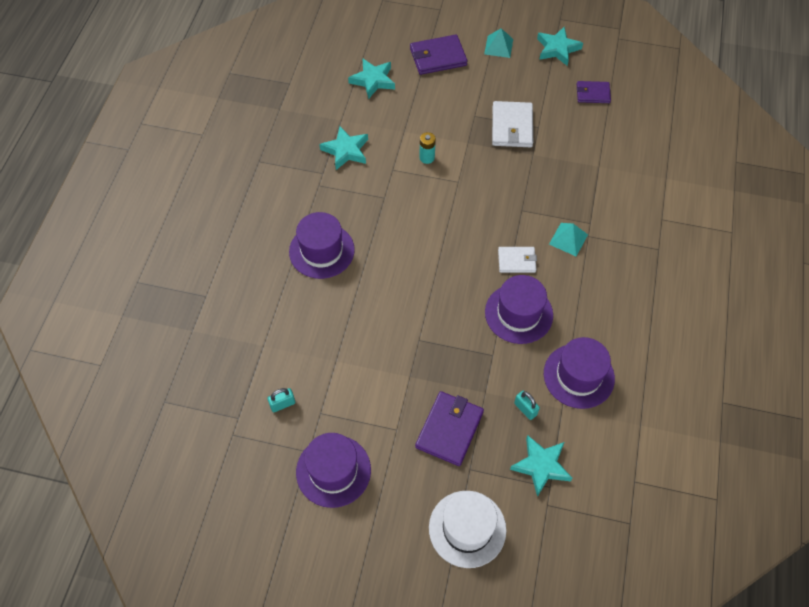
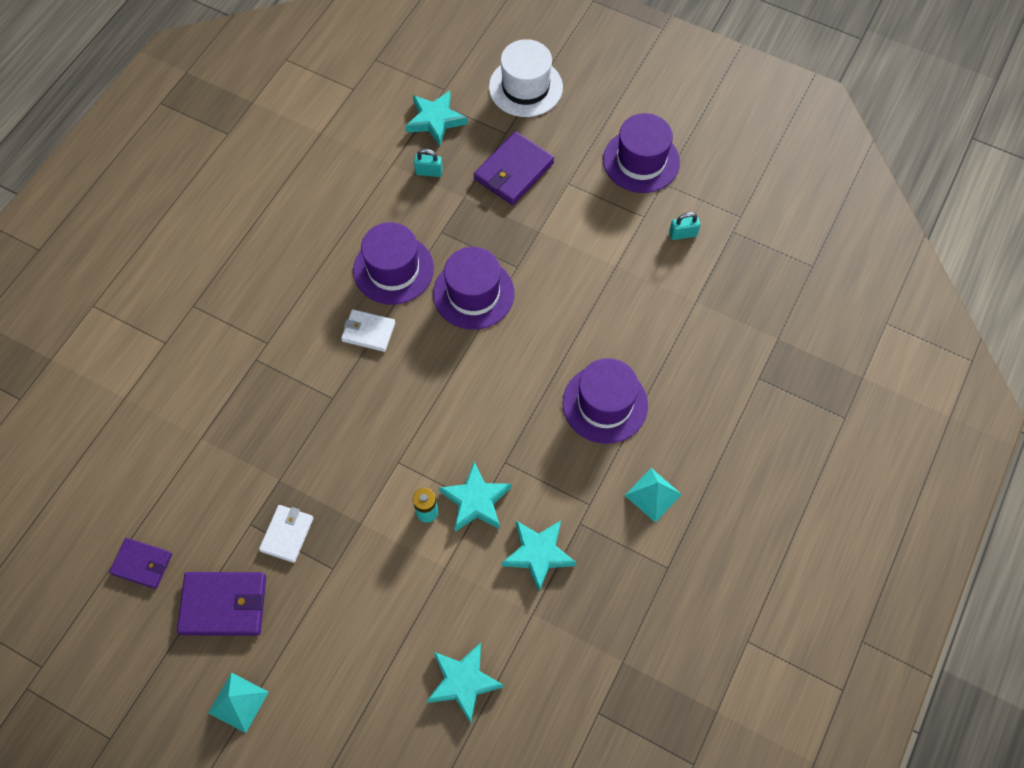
camera: 165 degrees left, 5 degrees up
purple wallet [410,35,468,75] -> purple wallet moved to [177,572,266,636]
white wallet [492,101,533,147] -> white wallet [259,505,314,563], size x0.63
turquoise padlock [514,391,540,420] -> turquoise padlock turned 60 degrees counterclockwise [414,149,443,177]
turquoise star [537,27,583,66] -> turquoise star moved to [439,462,511,532]
purple hat [544,337,615,409] -> purple hat moved to [433,247,514,330]
turquoise pyramid [549,223,588,256] -> turquoise pyramid moved to [625,468,682,523]

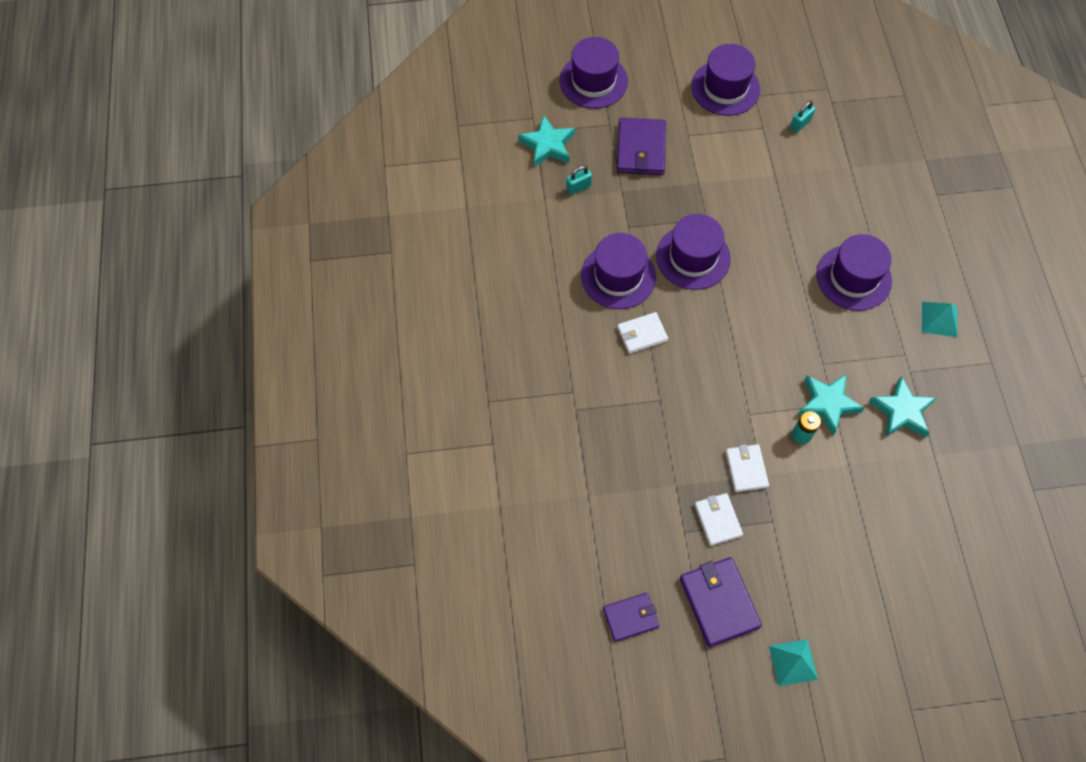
camera: 35 degrees left, 0 degrees up
purple wallet [177,572,266,636] -> purple wallet turned 75 degrees counterclockwise [680,557,762,647]
turquoise star [427,642,504,723] -> none
white hat [489,39,563,117] -> purple hat [560,37,628,109]
none -> white wallet [726,444,769,492]

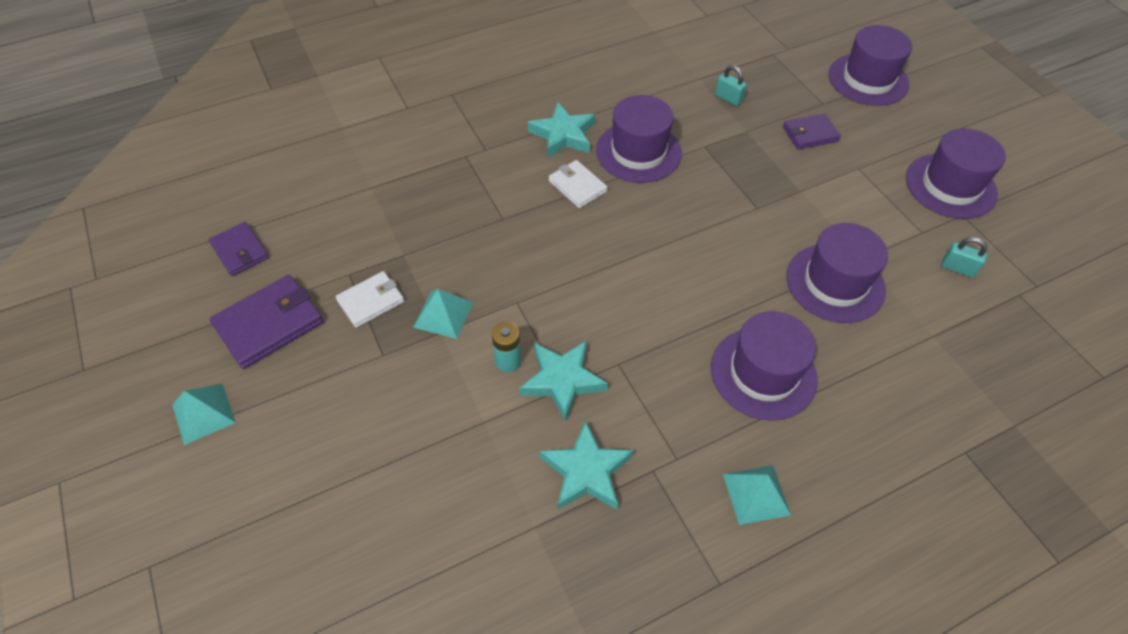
camera: 70 degrees right, 10 degrees down
turquoise star [518,115,575,167] -> turquoise star moved to [528,102,595,158]
purple wallet [617,118,666,175] -> purple wallet [783,114,841,149], size x0.63
purple hat [656,214,731,290] -> purple hat moved to [786,223,888,323]
white wallet [726,444,769,492] -> turquoise pyramid [413,289,473,339]

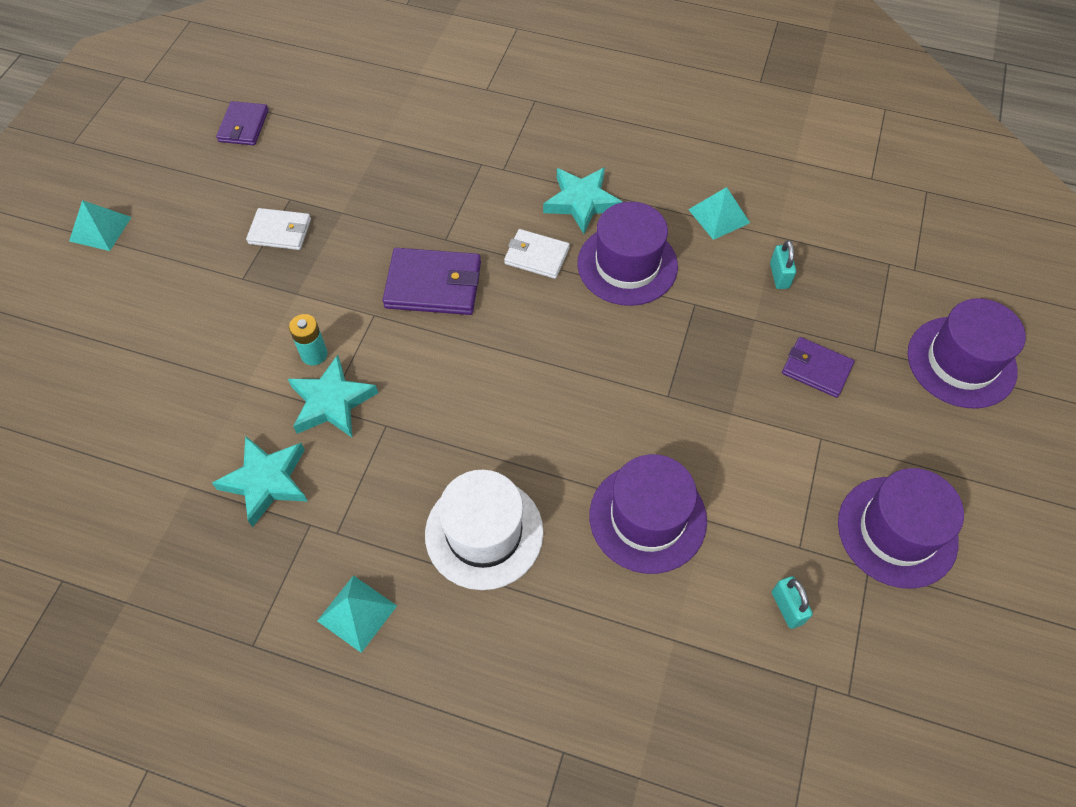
camera: 45 degrees right, 5 degrees up
purple wallet [210,275,324,369] -> purple wallet moved to [383,248,481,315]
turquoise pyramid [413,289,473,339] -> turquoise pyramid moved to [688,187,750,240]
white wallet [549,160,608,208] -> white wallet turned 75 degrees counterclockwise [504,229,570,279]
purple hat [711,311,818,421] -> white hat [425,470,544,590]

